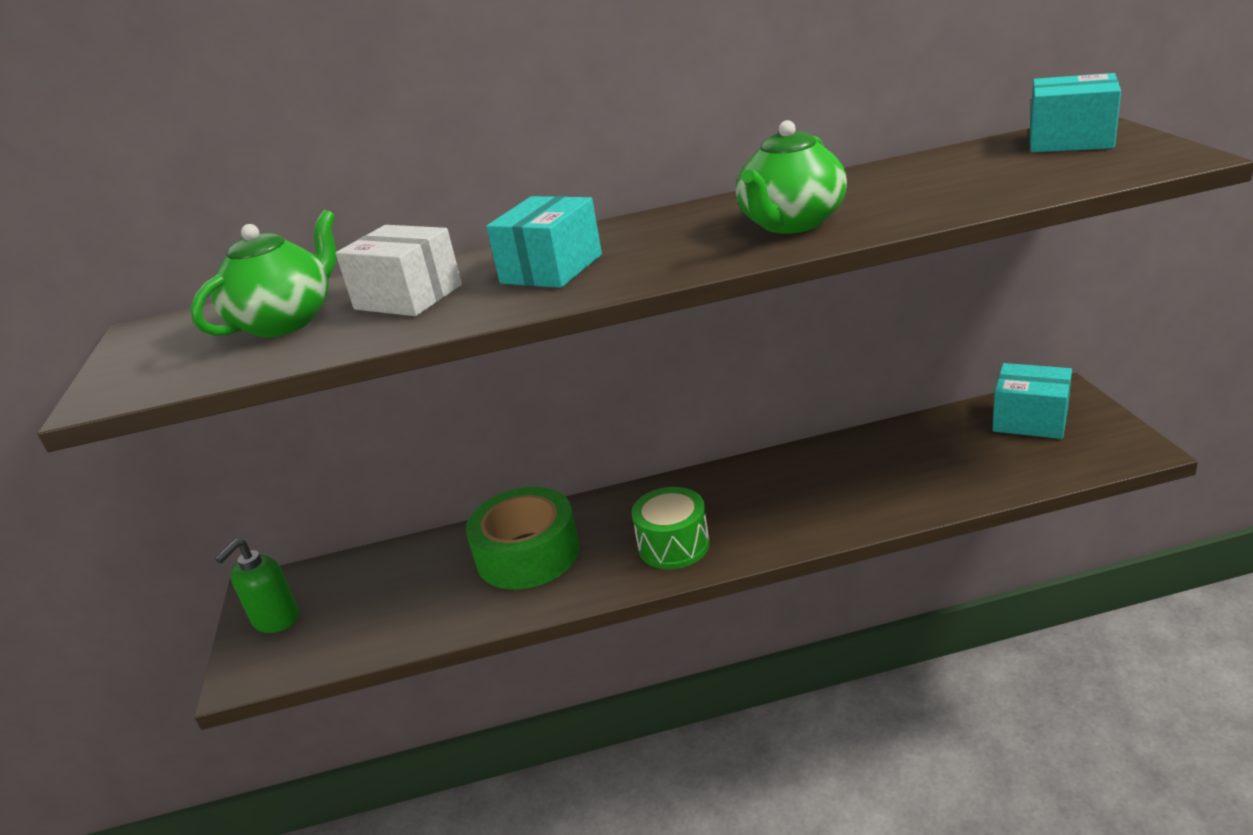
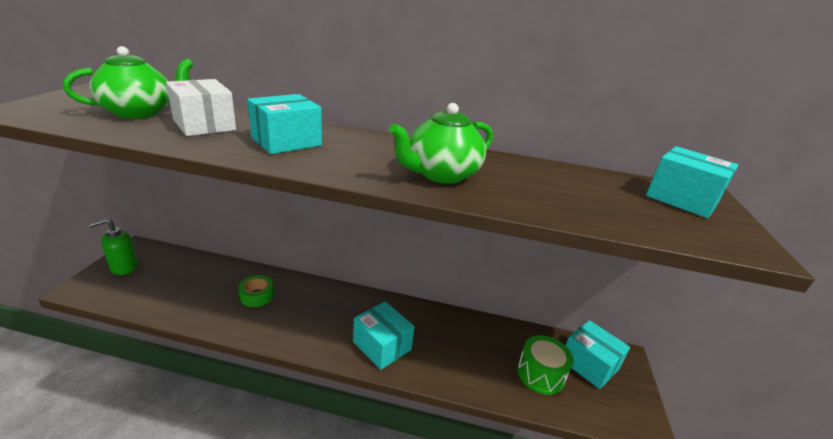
camera: 15 degrees right, 0 degrees up
green tape [466,487,579,590] -> green tape [238,275,274,307], size x0.52
green drum [632,487,710,569] -> green drum moved to [517,335,573,395]
none -> turquoise box [353,301,415,370]

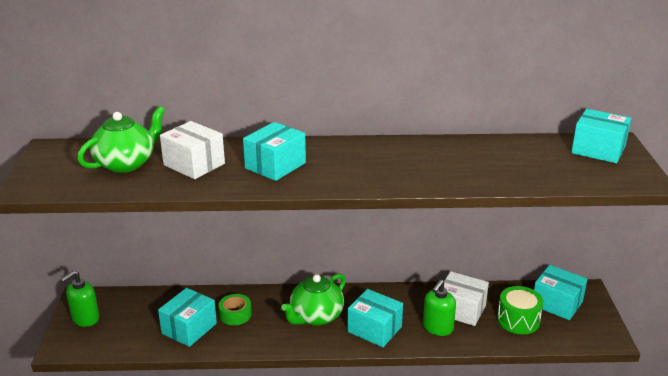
camera: 10 degrees left, 0 degrees up
green teapot [389,103,493,184] -> green teapot moved to [281,274,346,326]
none -> turquoise box [158,288,217,347]
none -> green soap dispenser [423,280,456,336]
none -> white box [444,271,489,326]

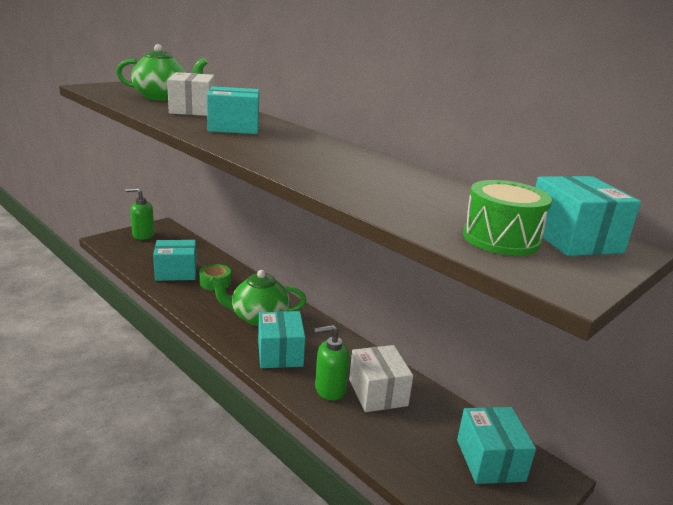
camera: 45 degrees right, 5 degrees down
green drum [497,286,544,334] -> green drum moved to [463,180,552,256]

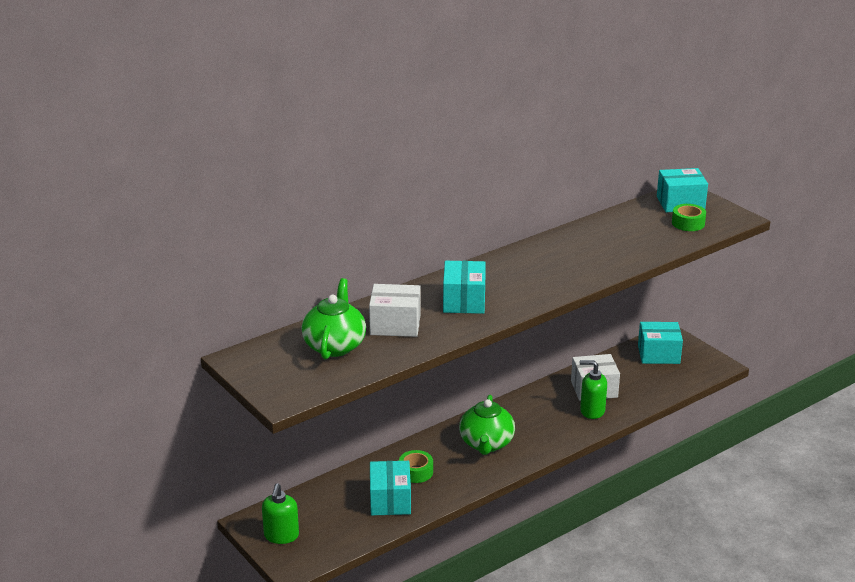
camera: 80 degrees left, 5 degrees up
turquoise box [258,311,305,368] -> none
green soap dispenser [314,325,350,401] -> green soap dispenser turned 105 degrees clockwise [580,360,607,419]
green drum [463,180,552,256] -> green tape [672,204,706,231]

